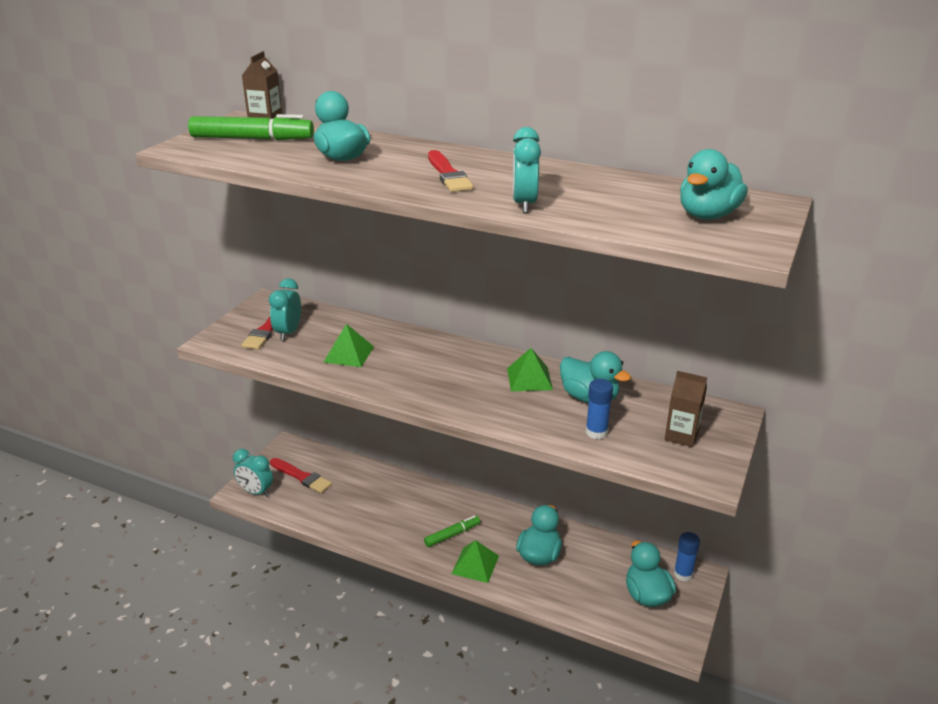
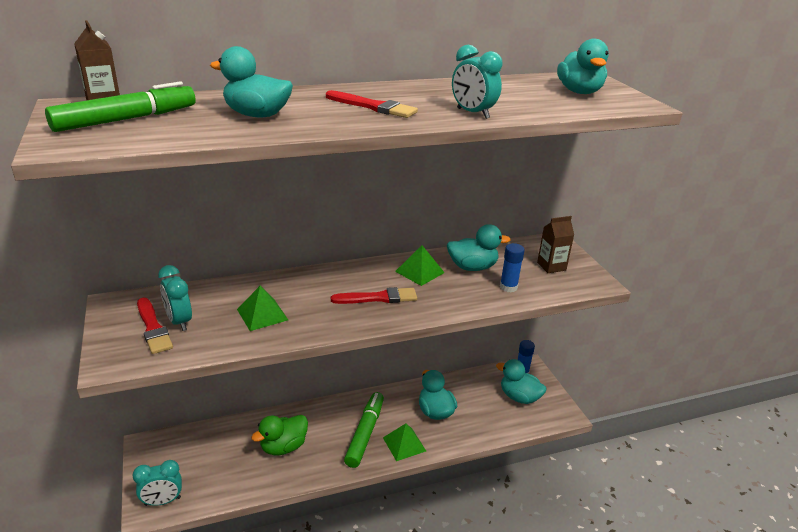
camera: 45 degrees left, 0 degrees up
red brush [270,458,332,493] -> red brush moved to [331,287,417,304]
green marker [424,515,480,547] -> green marker [344,392,384,468], size x1.70
none -> green duck [251,415,308,455]

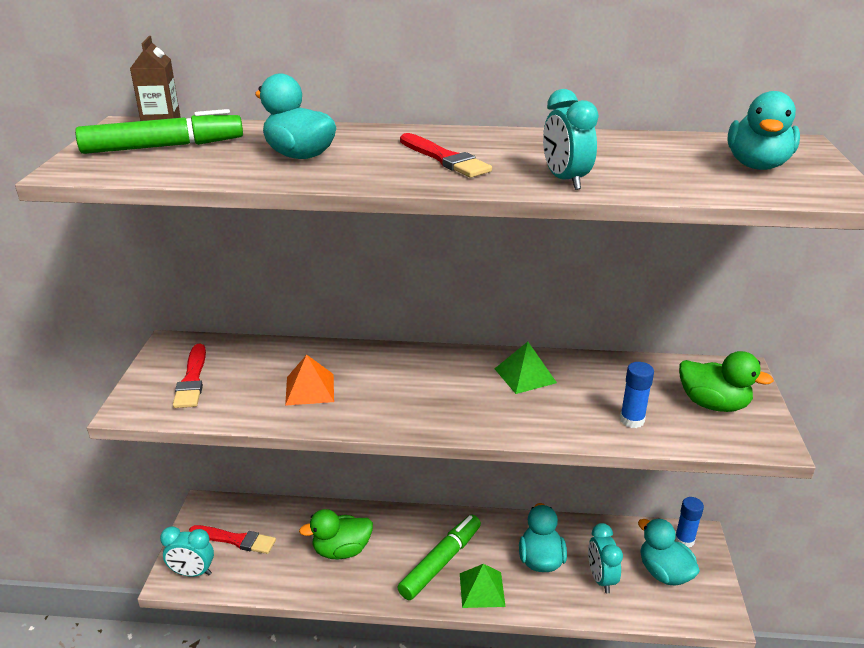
camera: 25 degrees right, 0 degrees up
turquoise clock [158,265,192,331] -> turquoise clock moved to [588,523,623,594]
green pyramid [237,286,288,331] -> orange pyramid [285,354,334,406]
red brush [331,287,417,304] -> red brush moved to [189,525,276,554]
turquoise duck [447,224,511,271] -> none
brown carton [537,216,574,273] -> green duck [679,351,774,412]

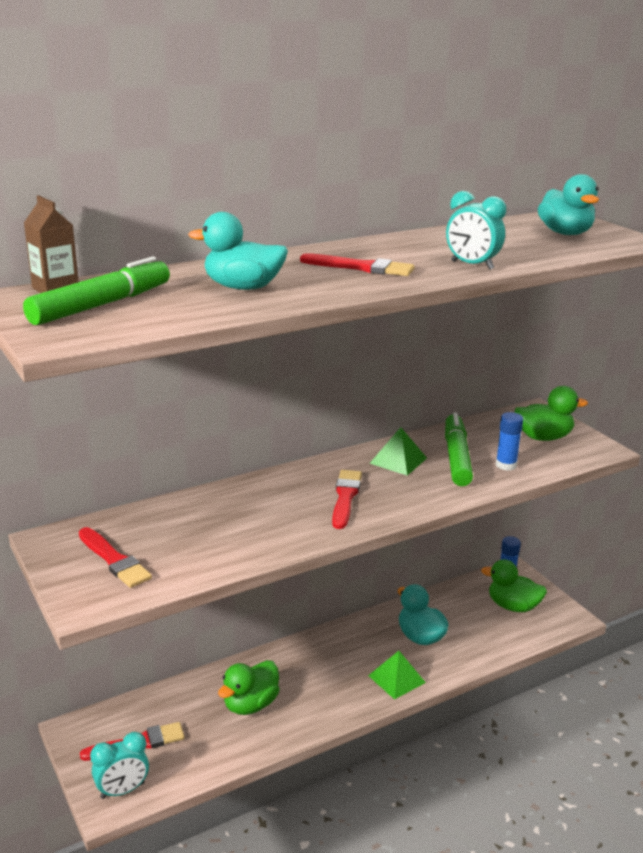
camera: 35 degrees left, 5 degrees down
orange pyramid [285,354,334,406] -> none
green marker [397,515,481,600] -> green marker moved to [445,412,473,486]
turquoise clock [588,523,623,594] -> none
turquoise duck [638,518,700,586] -> green duck [481,560,547,612]
none -> red brush [332,470,362,529]

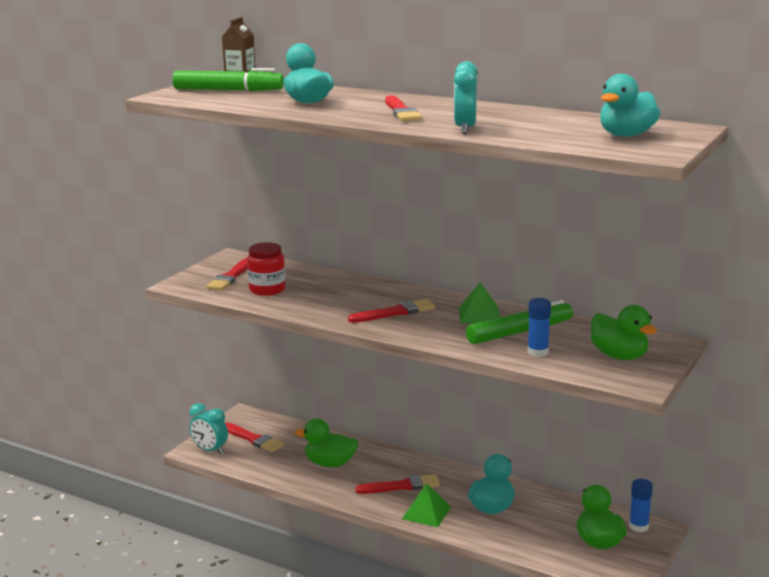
camera: 60 degrees right, 5 degrees down
none -> red jar [247,242,286,296]
none -> red brush [355,474,440,494]

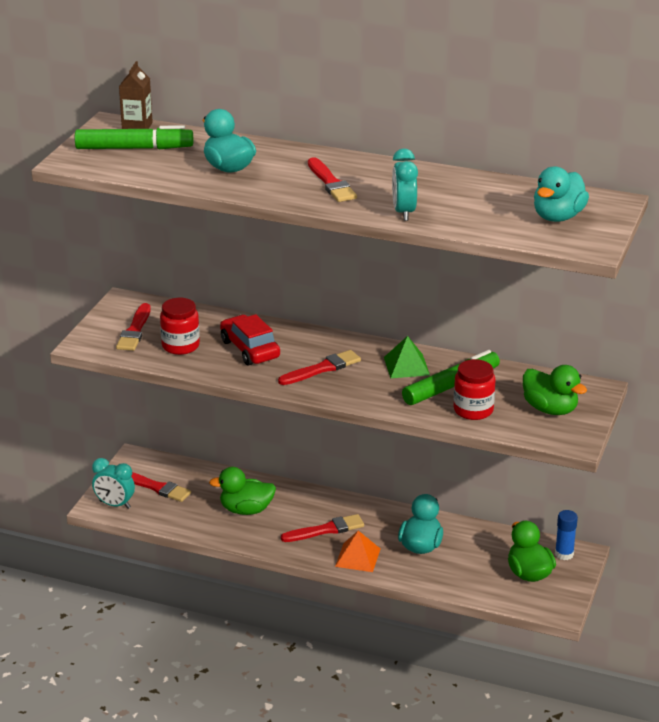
camera: 10 degrees left, 10 degrees up
green pyramid [402,483,451,527] -> orange pyramid [335,531,380,572]
blue glue stick [528,298,551,357] -> red jar [454,359,496,420]
none -> red car [220,314,280,365]

